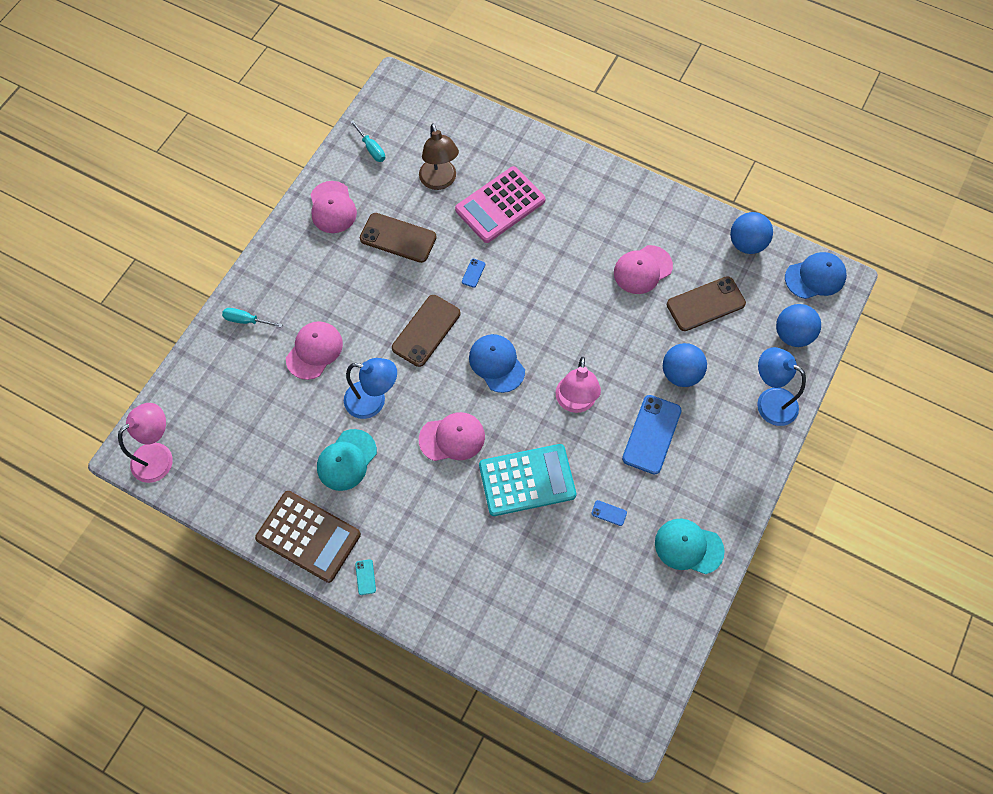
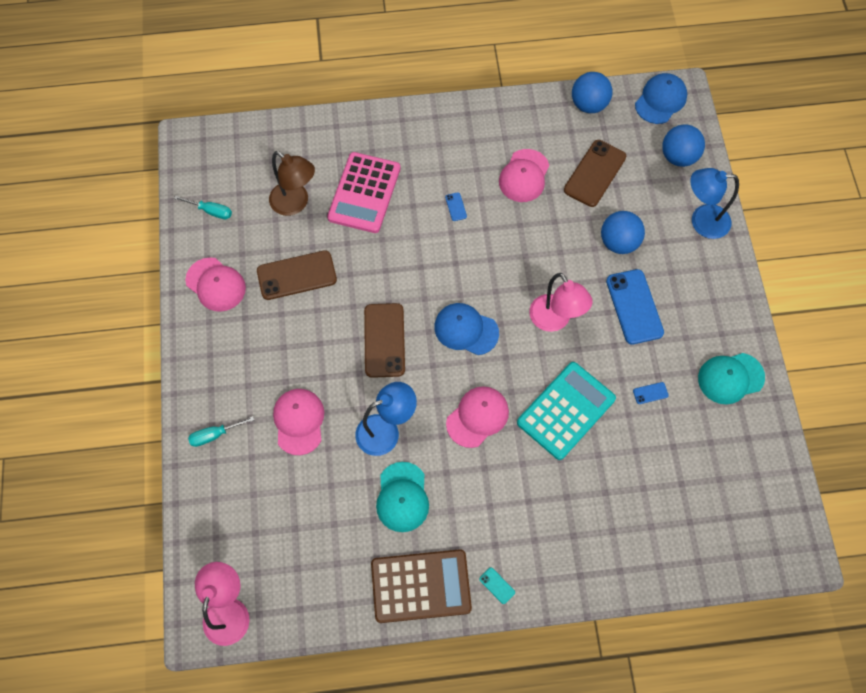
camera: 35 degrees left, 0 degrees up
blue phone [462,259,485,288] -> blue phone moved to [445,192,467,221]

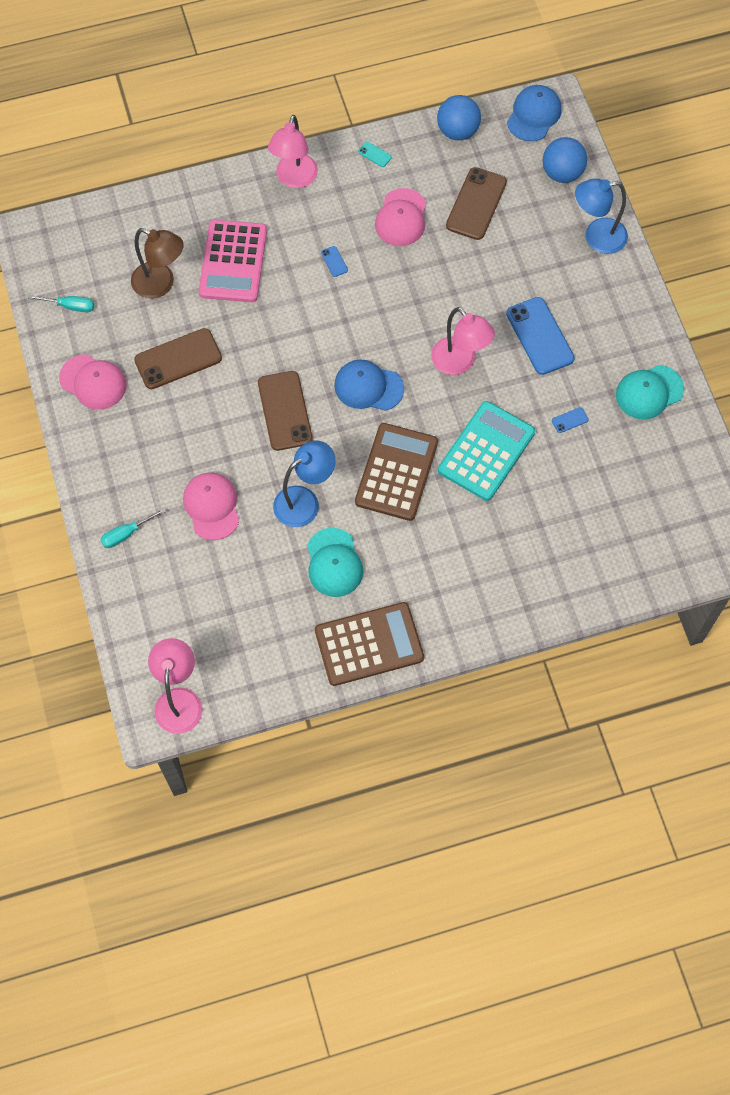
camera: 10 degrees left, 0 degrees up
pink cap [446,386,509,448] -> brown calculator [355,423,438,521]
turquoise phone [479,568,515,604] -> turquoise phone moved to [358,142,392,167]
blue ball [601,211,645,254] -> none
none -> pink lamp [268,115,318,188]

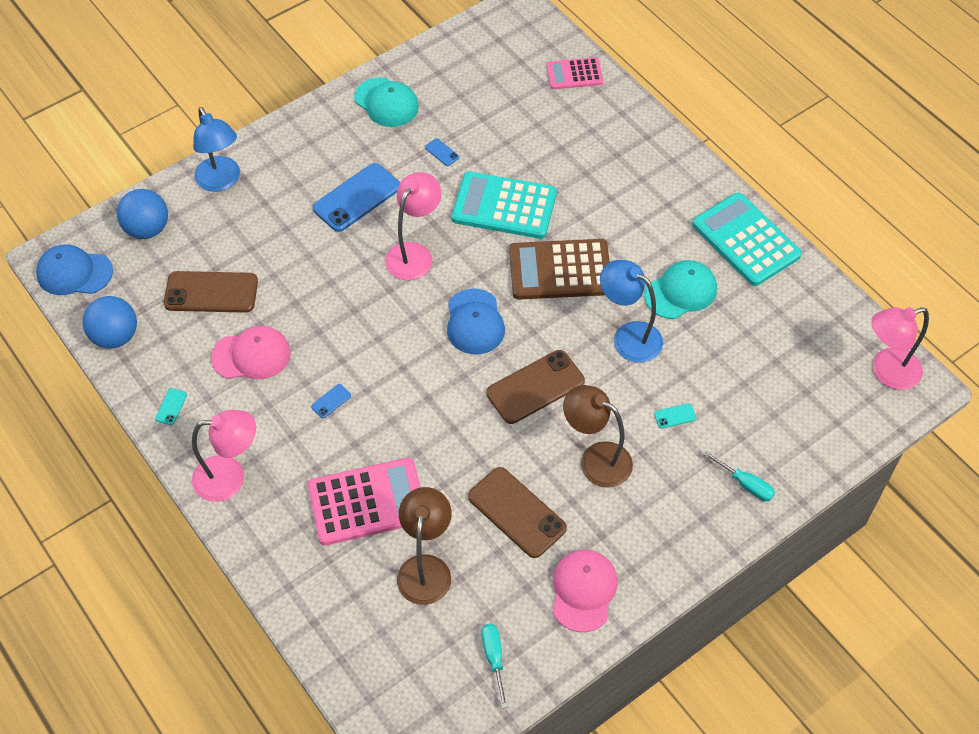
camera: 110 degrees left, 10 degrees down
pink cap [183,472,239,540] -> turquoise phone [654,403,696,429]
brown calculator [315,602,424,686] -> turquoise calculator [692,192,802,286]
none -> pink calculator [547,57,603,89]
none -> brown lamp [563,385,633,488]

